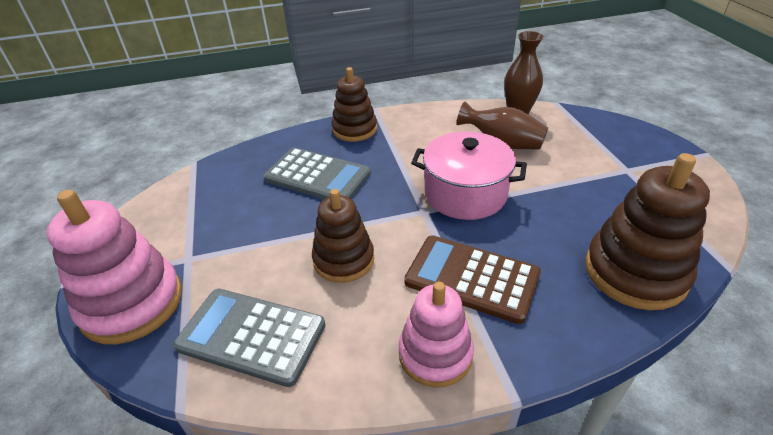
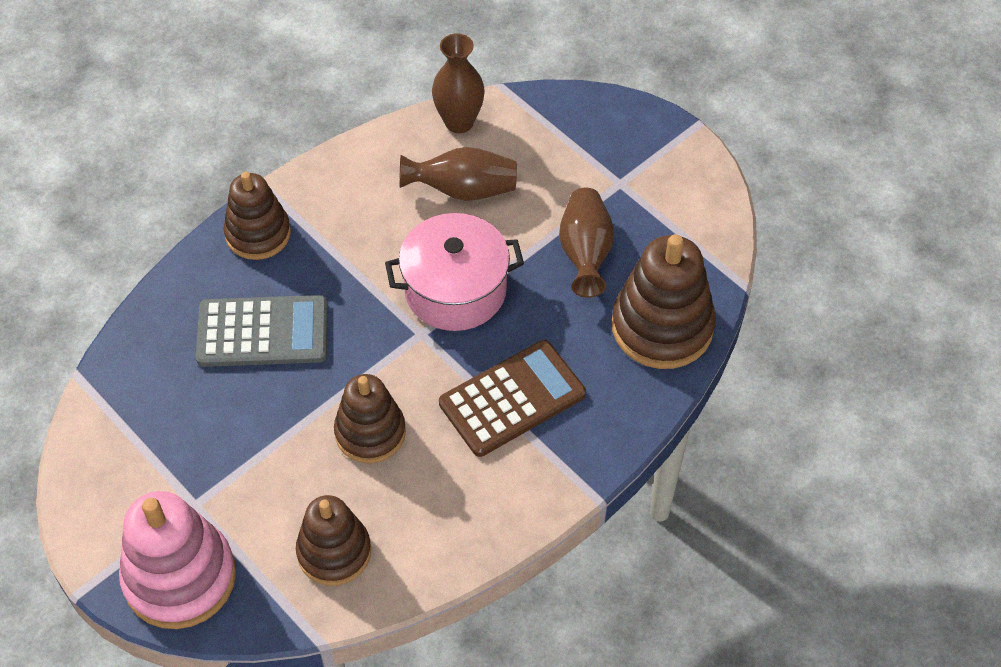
camera: 30 degrees left, 15 degrees up
grey calculator [173,289,325,387] -> brown stacking toy [296,495,371,586]
pink stacking toy [399,282,474,388] -> none
brown calculator [404,235,541,324] -> brown calculator turned 150 degrees clockwise [439,340,586,457]
none -> brown vase [559,188,614,298]

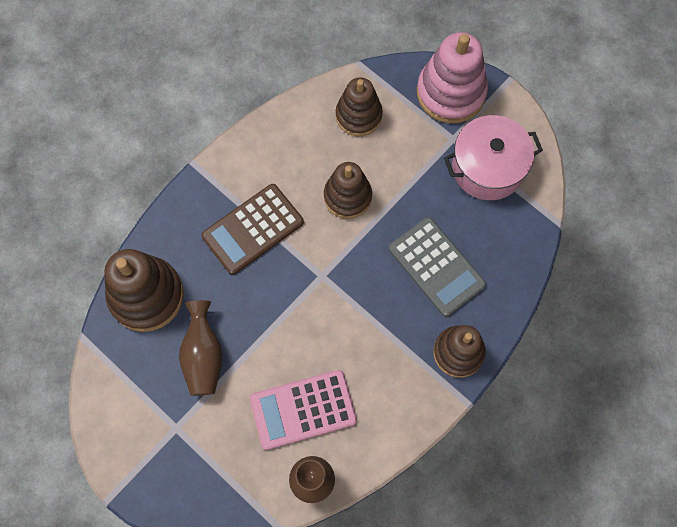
camera: 175 degrees right, 15 degrees up
grey calculator [196,295,328,367] -> grey calculator turned 120 degrees counterclockwise [389,217,486,317]
pink pot [385,213,524,331] -> pink pot moved to [444,115,543,200]
brown vase [400,147,517,201] -> pink calculator [250,370,357,450]

